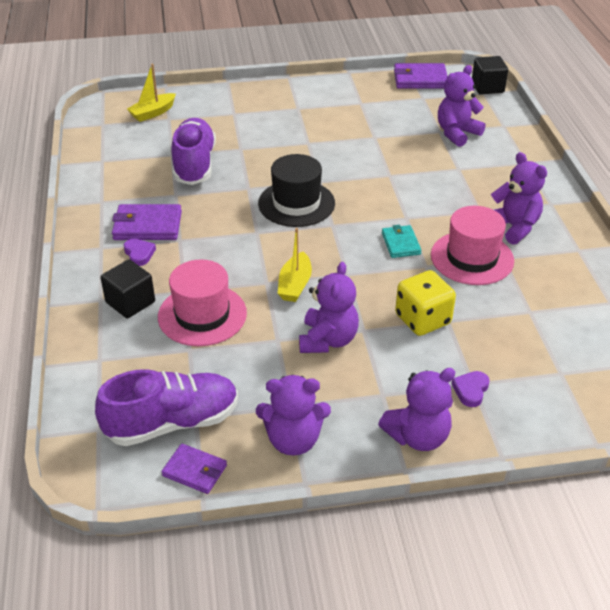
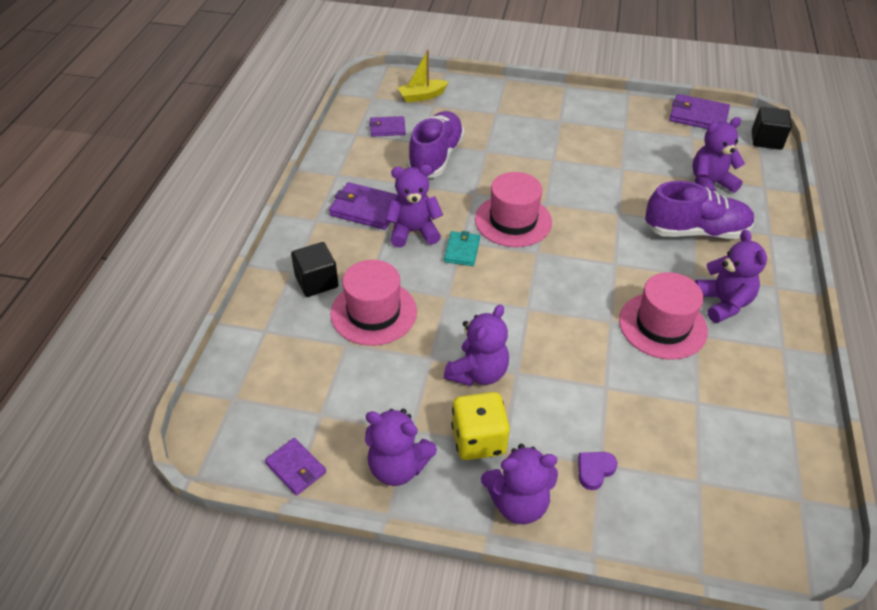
camera: 20 degrees right, 5 degrees up
purple shoe [95,369,238,446] -> purple shoe moved to [645,181,755,239]
purple heart [124,239,156,266] -> none
black hat [258,154,335,227] -> pink hat [475,172,552,247]
yellow boat [278,228,312,302] -> none
turquoise wallet [382,225,422,258] -> turquoise wallet moved to [444,231,480,266]
yellow dice [395,270,456,336] -> yellow dice moved to [451,392,510,460]
none -> purple wallet [369,116,406,137]
none -> purple teddy bear [385,165,443,248]

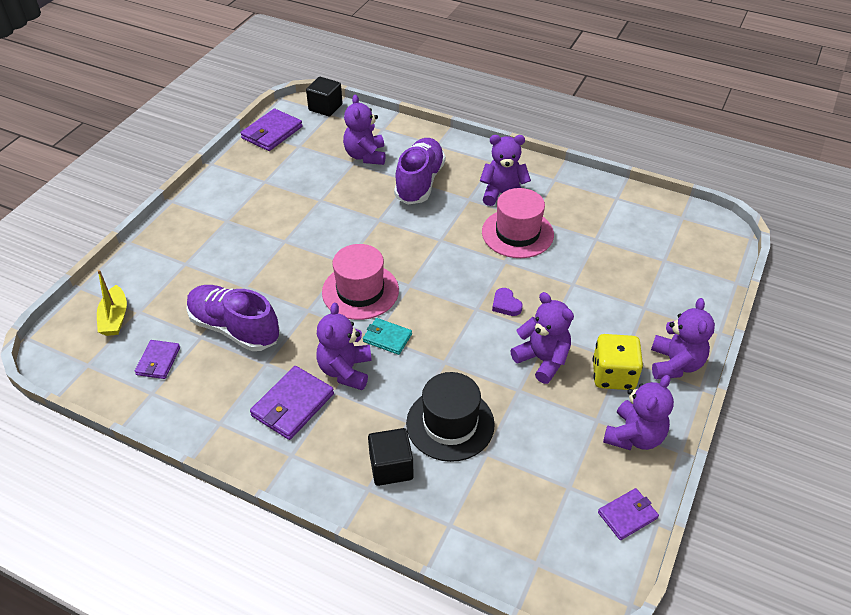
camera: 75 degrees left, 0 degrees up
pink hat [330,260,417,346] -> black hat [406,372,495,462]
purple heart [578,452,617,490] -> purple heart moved to [492,288,522,316]

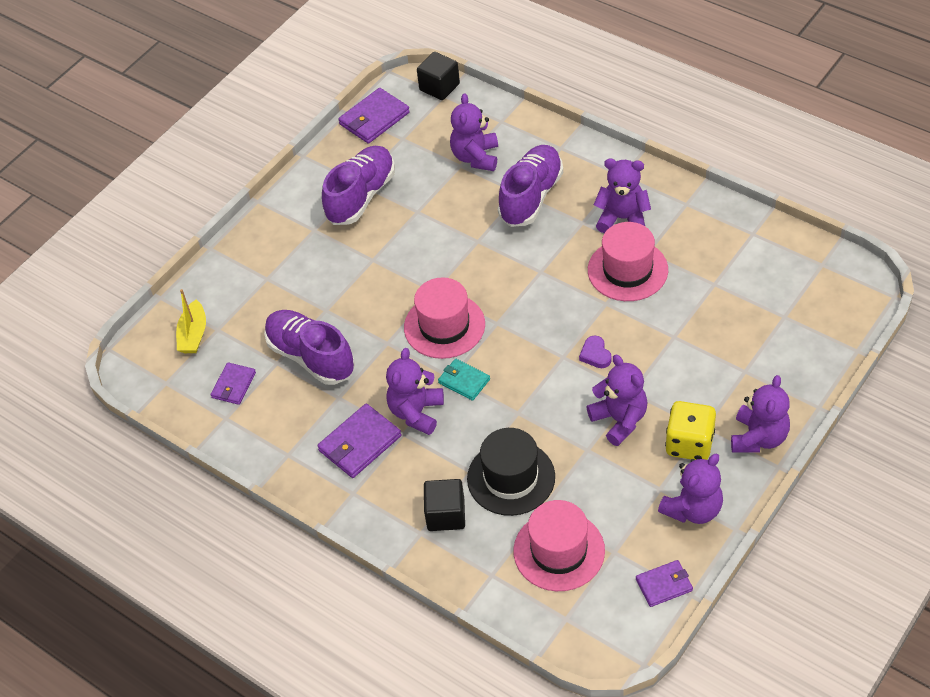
camera: 15 degrees right, 5 degrees up
none -> purple shoe [322,146,395,225]
none -> pink hat [514,500,605,591]

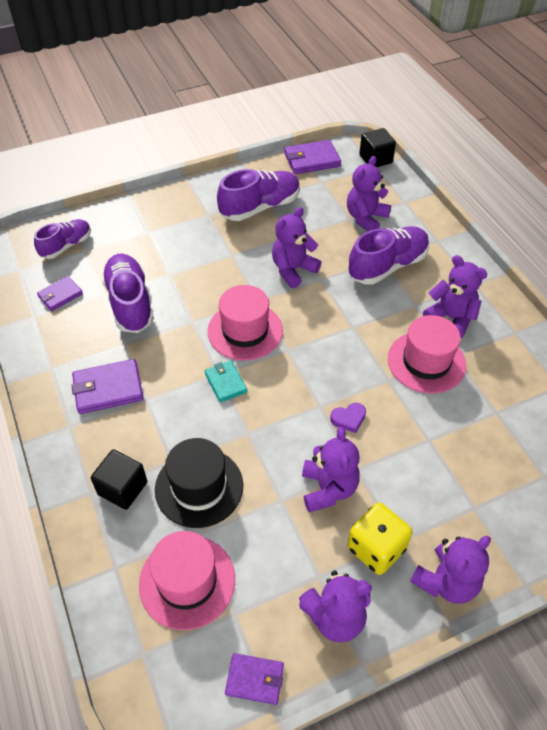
camera: 25 degrees right, 0 degrees up
yellow boat [176,289,206,353] -> purple shoe [34,219,91,259]
purple teddy bear [386,348,444,435] -> purple teddy bear moved to [272,207,321,288]
purple heart [579,336,612,368] -> purple heart turned 120 degrees counterclockwise [330,403,366,433]

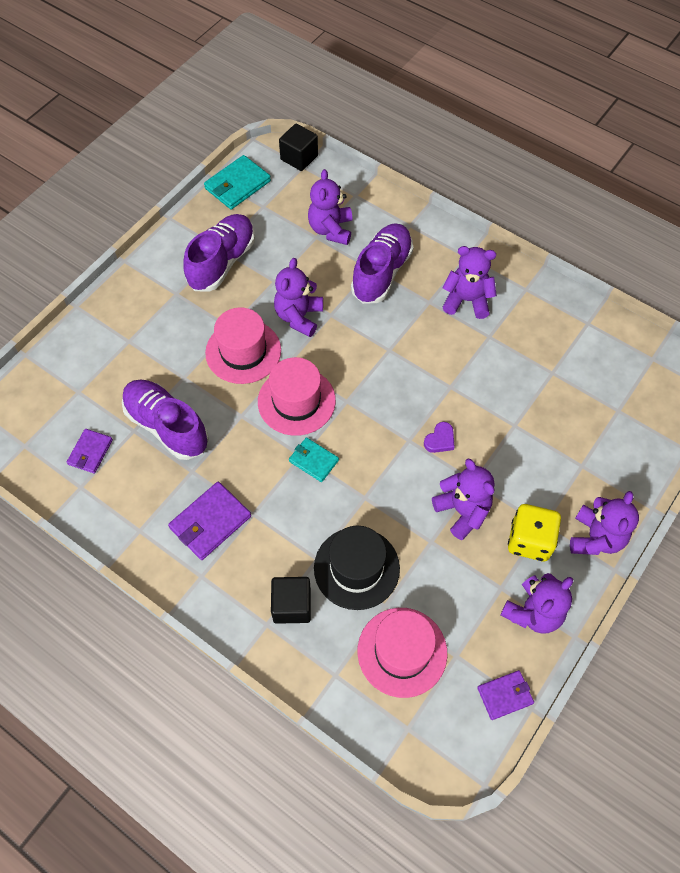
camera: 30 degrees left, 10 degrees up
purple shoe [34,219,91,259] -> none
purple wallet [284,140,341,174] -> turquoise wallet [204,155,271,210]
pink hat [388,315,466,394] -> pink hat moved to [205,307,281,384]

